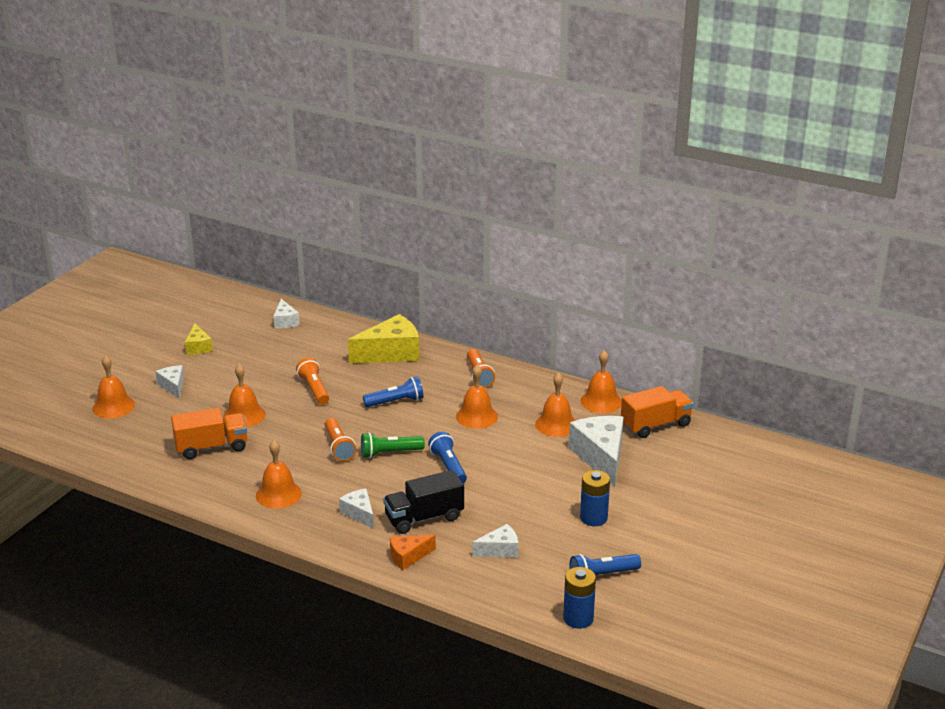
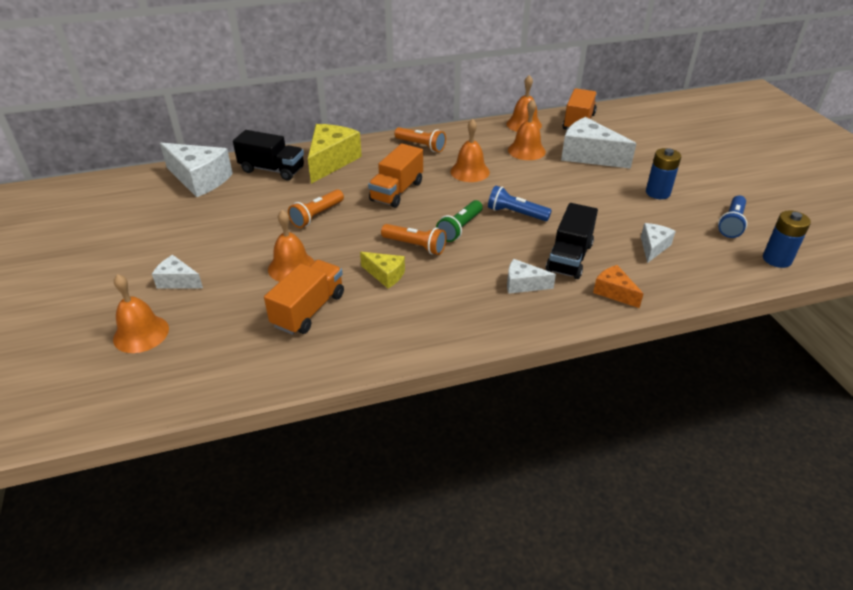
camera: 45 degrees left, 10 degrees up
yellow cheese [185,324,213,354] -> yellow cheese moved to [360,252,405,288]
orange bell [256,440,302,509] -> none
white cheese [273,299,300,328] -> white cheese [160,143,233,197], size x1.88
orange flashlight [296,358,329,404] -> orange flashlight turned 75 degrees counterclockwise [288,189,344,228]
blue flashlight [363,376,424,407] -> orange truck [368,144,423,208]
orange cheese [390,535,436,570] -> orange cheese turned 120 degrees clockwise [593,265,643,308]
none -> black truck [233,130,304,180]

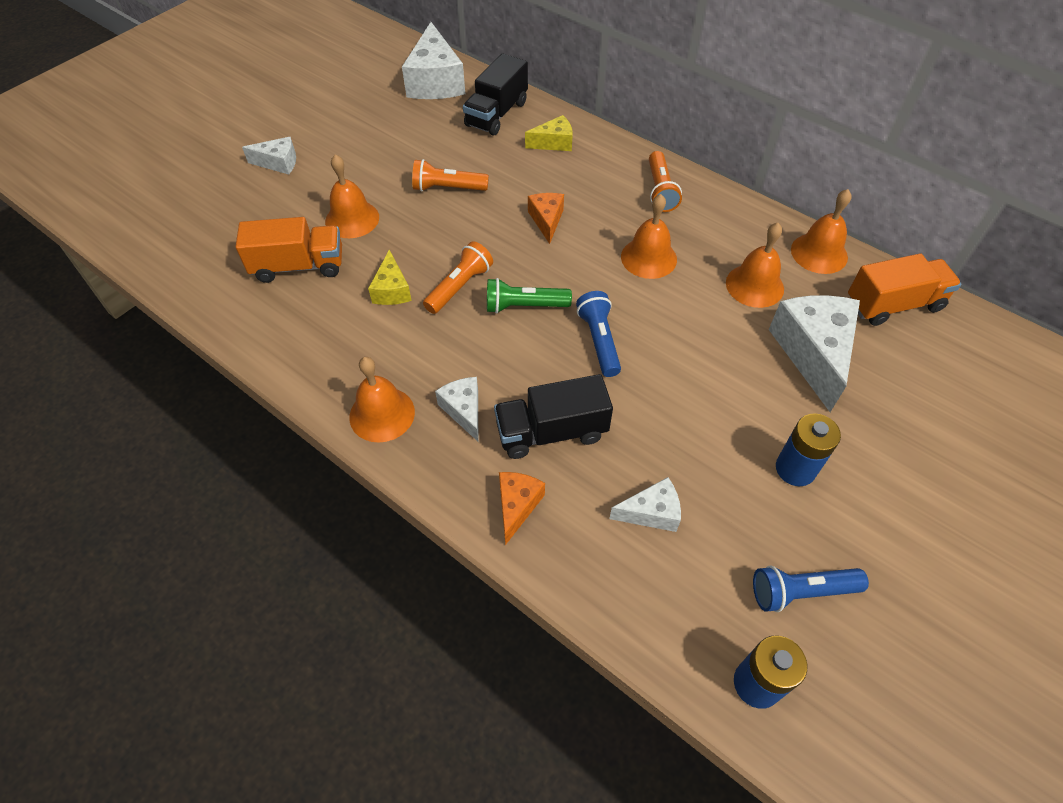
camera: 55 degrees right, 15 degrees up
orange bell [113,274,169,353] -> orange bell moved to [349,357,415,442]
white cheese [152,255,203,288] -> white cheese turned 105 degrees clockwise [242,137,296,175]
black truck [233,130,304,180] -> black truck turned 45 degrees clockwise [463,53,528,135]
yellow cheese [308,124,362,184] -> yellow cheese [525,115,573,151], size x0.53
orange truck [368,144,423,208] -> orange cheese [528,193,564,244]
orange flashlight [381,224,446,255] -> orange flashlight turned 135 degrees counterclockwise [423,241,493,314]

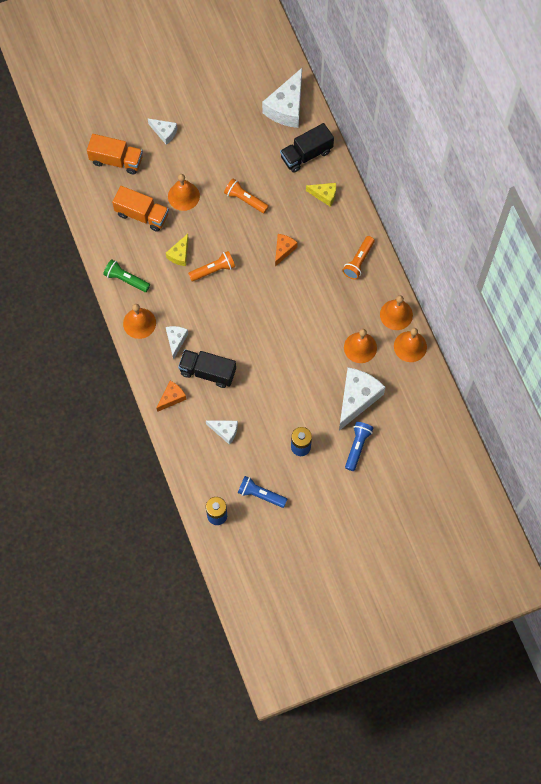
camera: 30 degrees right, 15 degrees up
green flashlight [487,278,572,314] -> green flashlight moved to [103,259,150,292]
blue flashlight [576,291,621,377] -> blue flashlight moved to [345,422,373,471]
orange bell [621,194,677,279] -> orange bell moved to [380,295,413,330]
orange truck [848,253,961,326] -> orange truck moved to [87,134,143,174]

